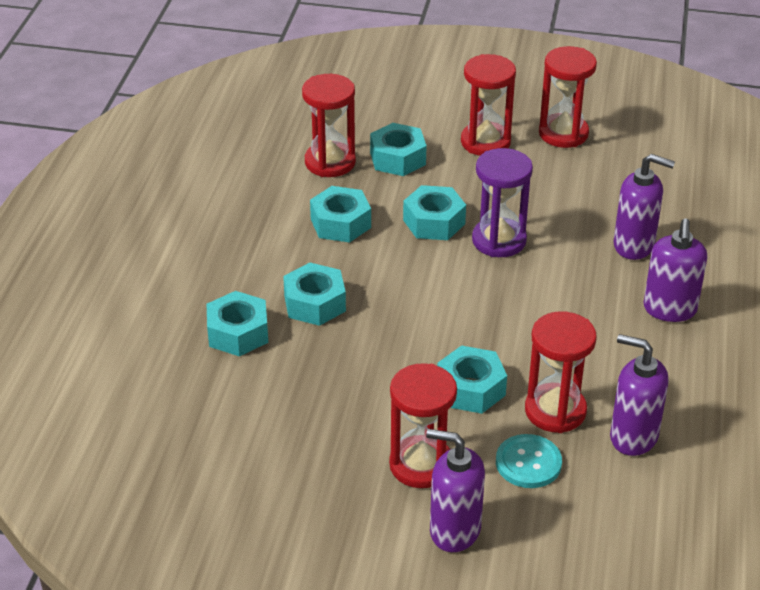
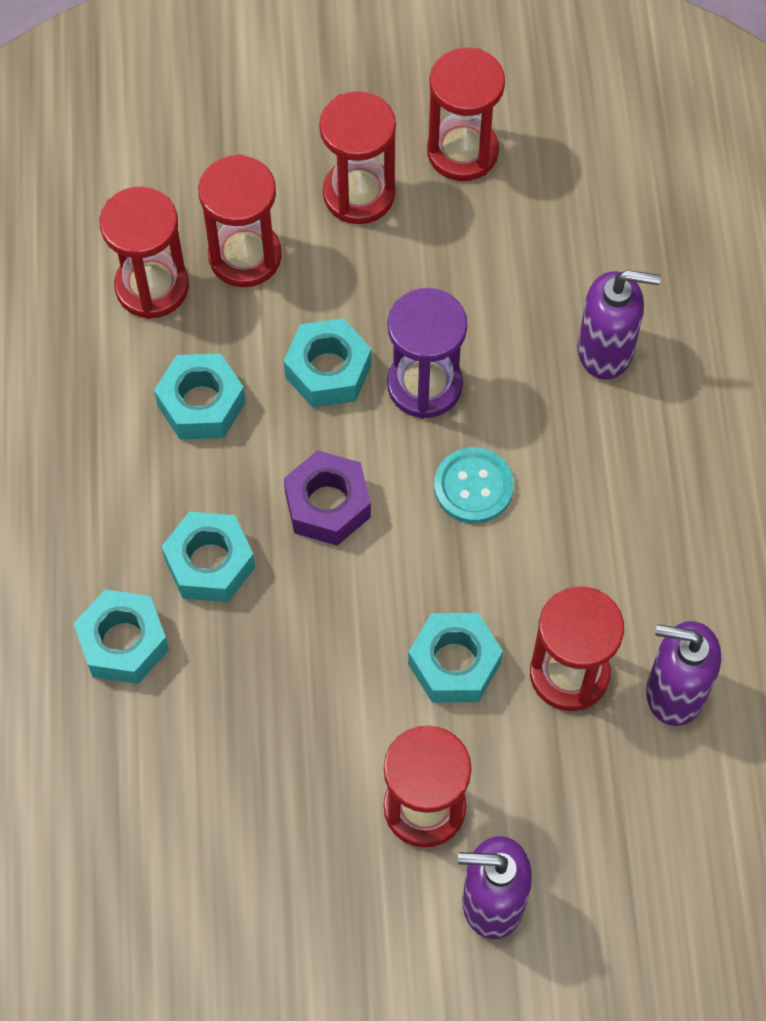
camera: 15 degrees left, 25 degrees up
turquoise nut [370,123,427,176] -> red hourglass [198,154,282,287]
turquoise button [496,434,562,488] -> turquoise button moved to [434,447,514,524]
purple soap dispenser [644,219,707,322] -> none
none -> purple nut [284,450,371,546]

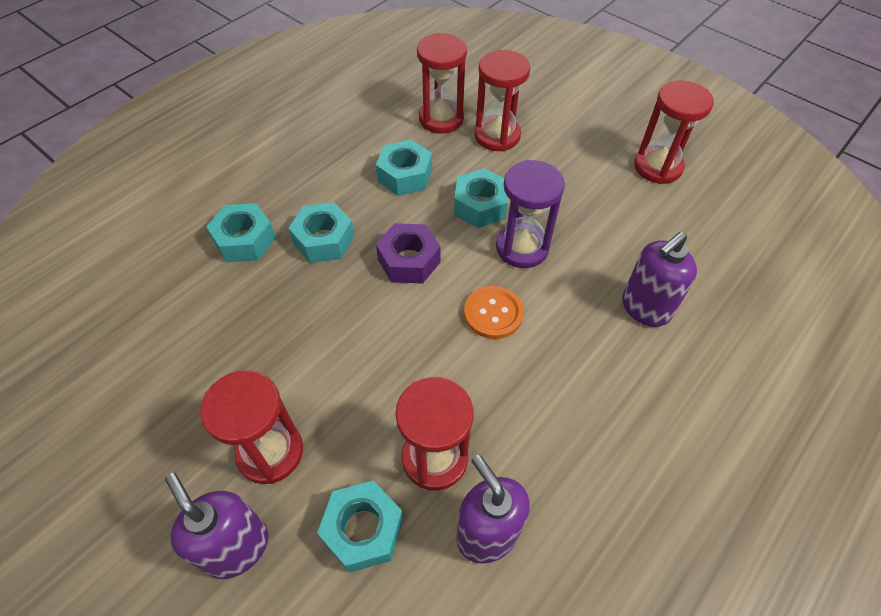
camera: 45 degrees right, 10 degrees down
red hourglass [319,91,396,224] -> none
turquoise nut [408,613,503,702] -> turquoise nut moved to [317,481,403,573]
turquoise button [434,447,514,524] -> orange button [464,286,524,339]
purple soap dispenser [578,270,661,380] -> purple soap dispenser turned 90 degrees clockwise [622,232,697,327]

